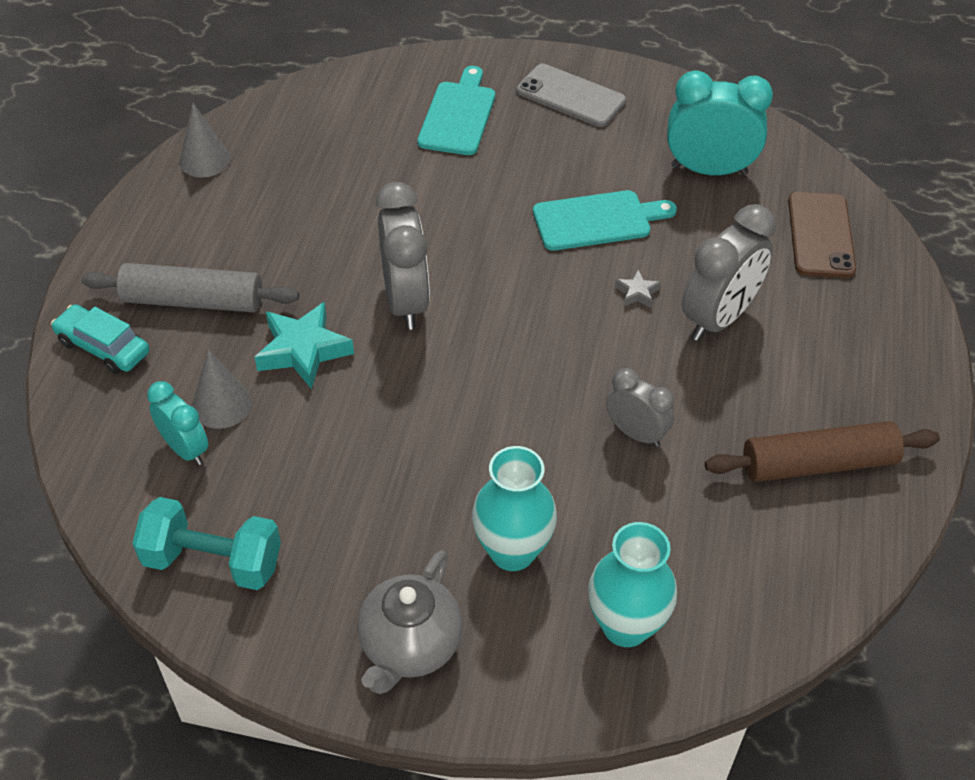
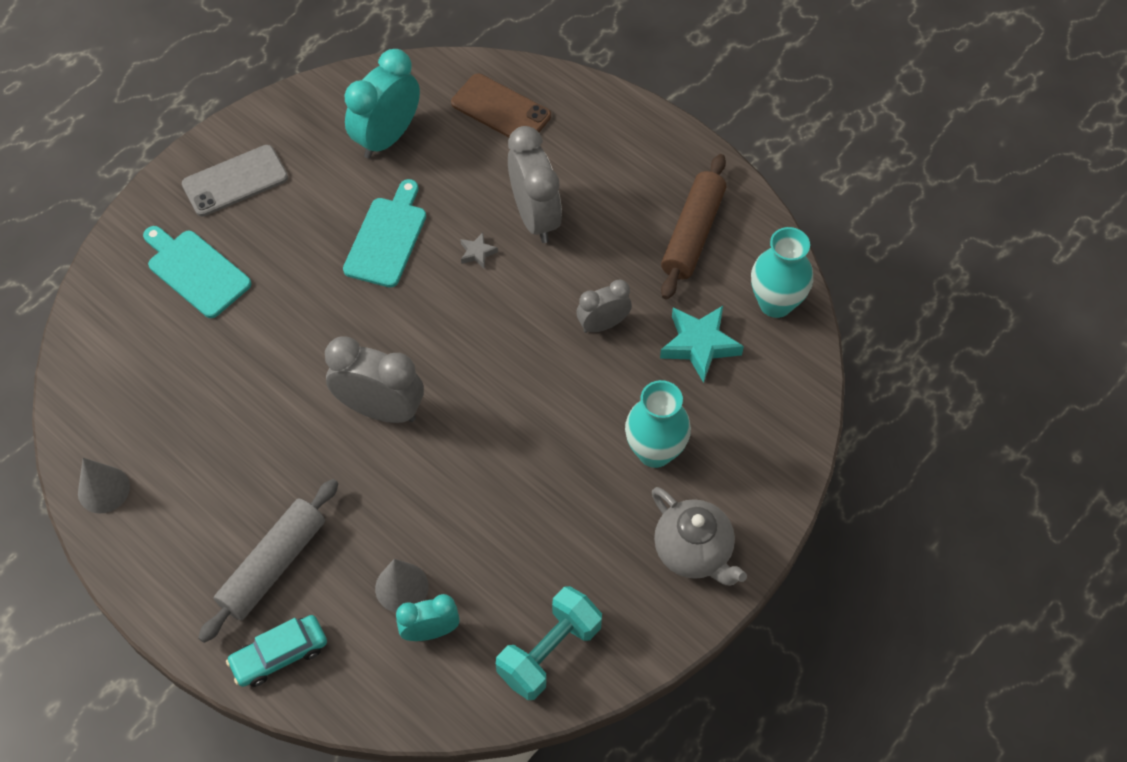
camera: 60 degrees left, 10 degrees up
turquoise star [255,302,354,389] -> turquoise star moved to [660,306,744,383]
turquoise vase [588,522,677,647] -> turquoise vase moved to [751,227,813,318]

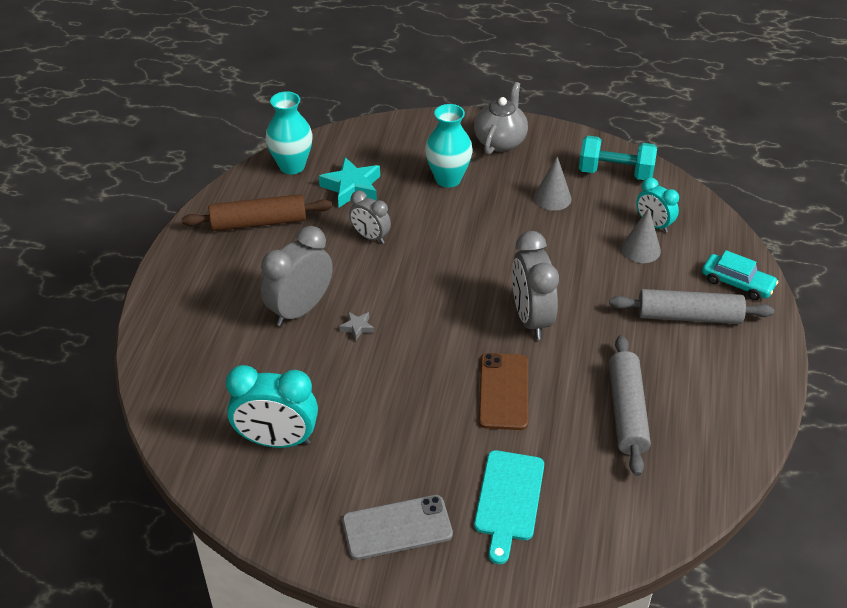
camera: 120 degrees left, 15 degrees down
grey cone [78,458,130,514] -> grey cone moved to [534,157,572,211]
grey phone [182,145,288,216] -> grey phone turned 45 degrees counterclockwise [342,495,453,560]
turquoise cutting board [343,179,426,288] -> none
brown phone [451,73,551,137] -> brown phone moved to [479,353,528,430]
none -> grey rolling pin [609,335,651,476]

